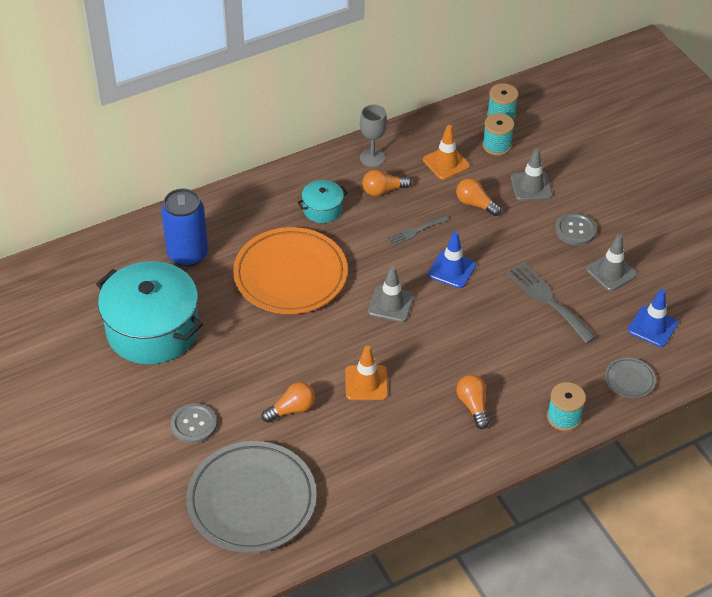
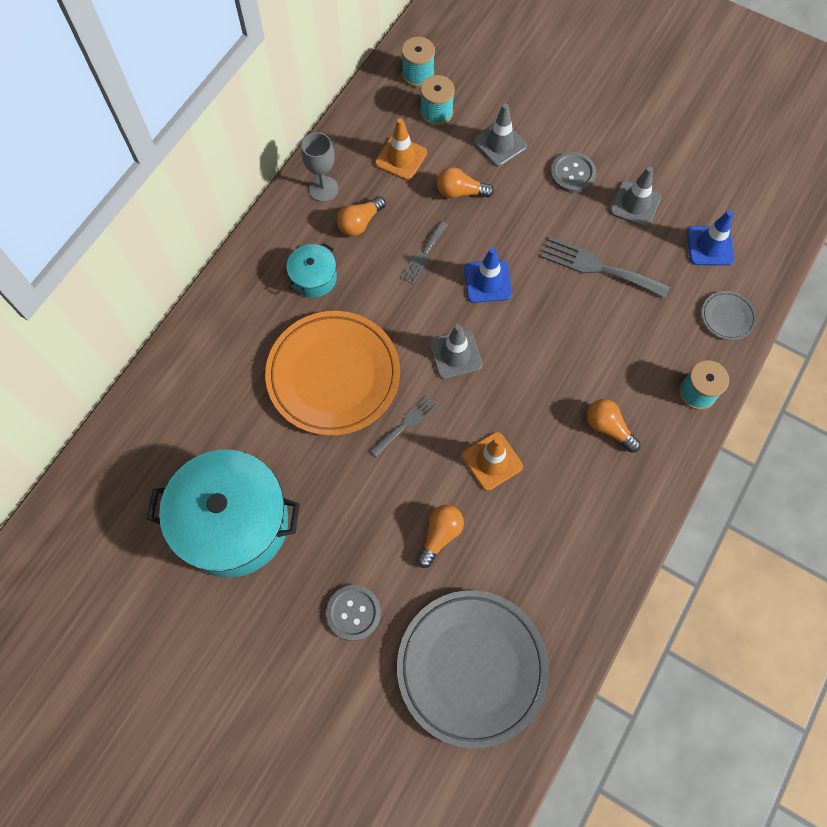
camera: 30 degrees left, 20 degrees up
blue can [161,189,208,267] -> none
none -> grey fork [370,395,438,457]

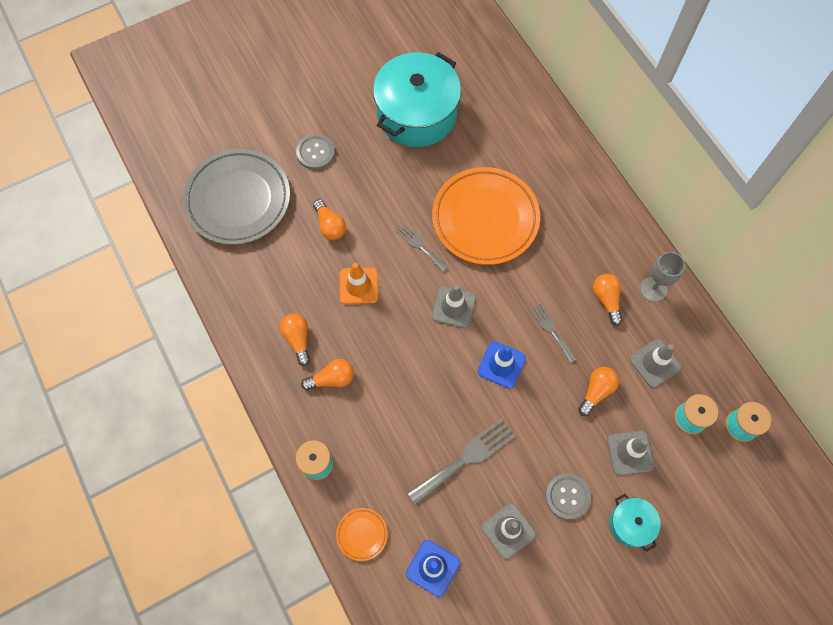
camera: 120 degrees right, 0 degrees up
turquoise pot [286,243,337,298] -> turquoise pot moved to [609,494,661,552]
grey fork [370,395,438,457] -> grey fork turned 150 degrees clockwise [396,224,448,272]
orange traffic cone [375,118,427,180] -> grey traffic cone [630,339,682,388]
grey plate [702,291,757,340] -> orange plate [336,508,388,561]
none -> orange light bulb [280,313,310,366]

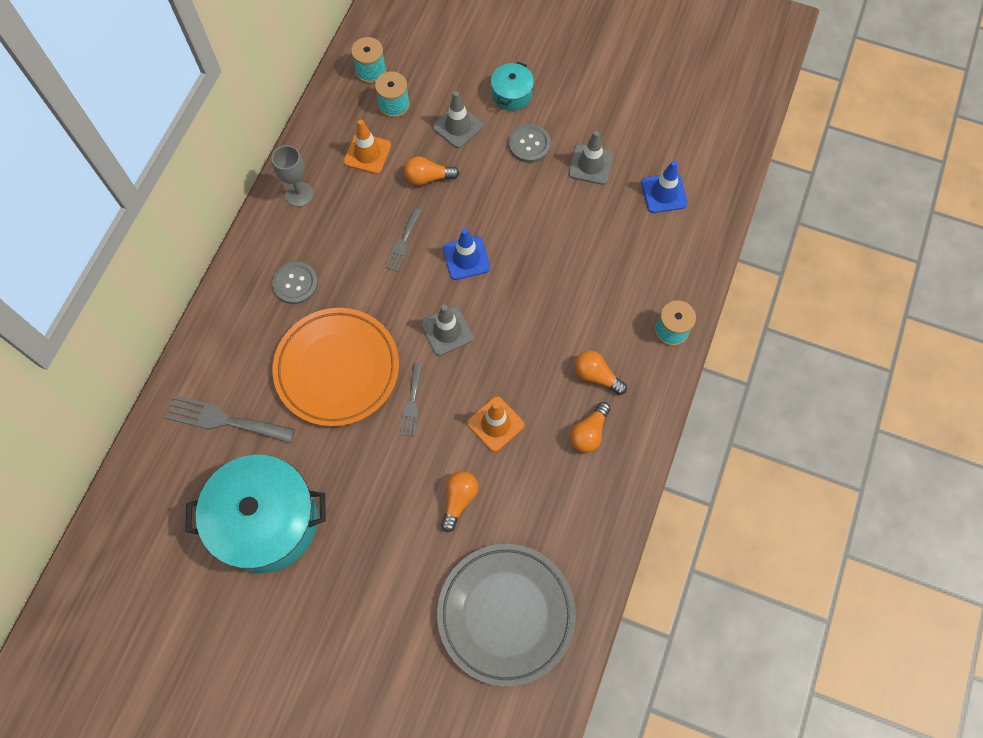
camera: 130 degrees left, 0 degrees up
grey button [296,134,335,170] -> grey button moved to [272,262,318,304]
orange plate [336,508,388,561] -> none
grey fork [408,418,516,505] -> grey fork moved to [165,395,295,443]
orange light bulb [593,274,623,326] -> none
grey traffic cone [630,339,682,388] -> orange traffic cone [344,119,391,174]

